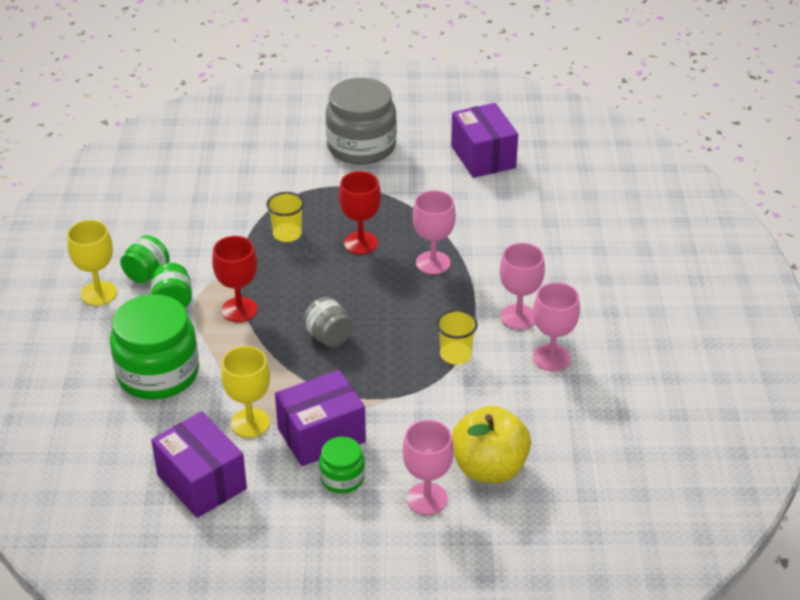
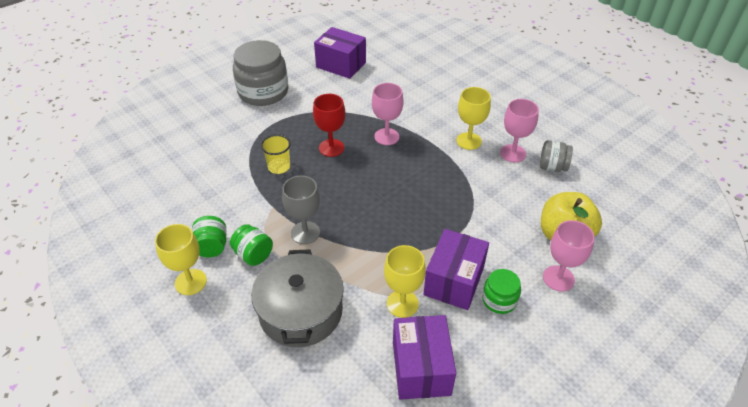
camera: 40 degrees left, 5 degrees up
green jar [110,294,199,400] -> grey pot [251,249,344,347]
purple box [151,411,247,518] -> purple box turned 75 degrees clockwise [393,315,456,400]
red goblet [212,236,258,322] -> grey goblet [282,176,320,244]
grey jar [303,297,353,347] -> grey jar moved to [540,140,573,172]
yellow cup [436,310,478,365] -> none
pink goblet [500,243,545,330] -> yellow goblet [456,87,491,150]

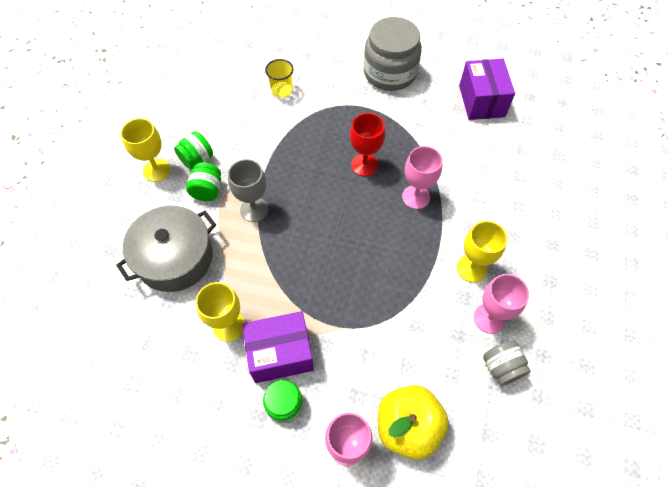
camera: 55 degrees right, 15 degrees up
yellow cup [261,135,291,174] -> yellow cup moved to [265,59,294,98]
purple box [393,315,456,400] -> none

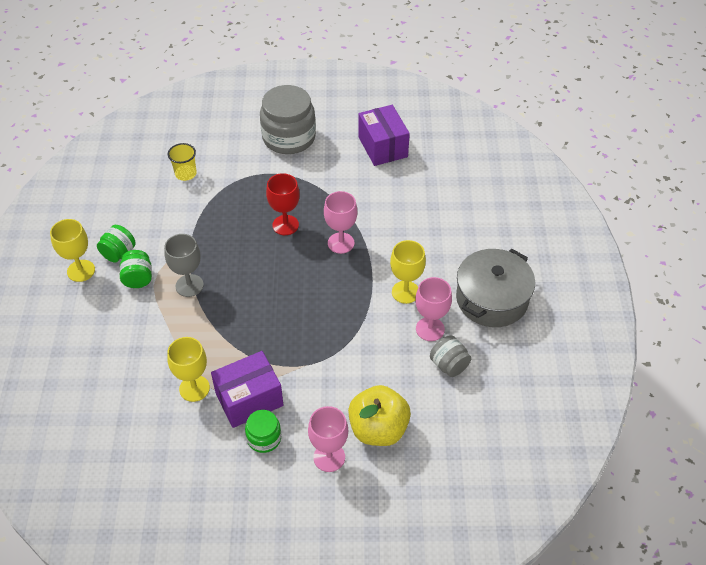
camera: 15 degrees left, 10 degrees down
grey pot [116,206,216,292] -> grey pot moved to [456,249,535,327]

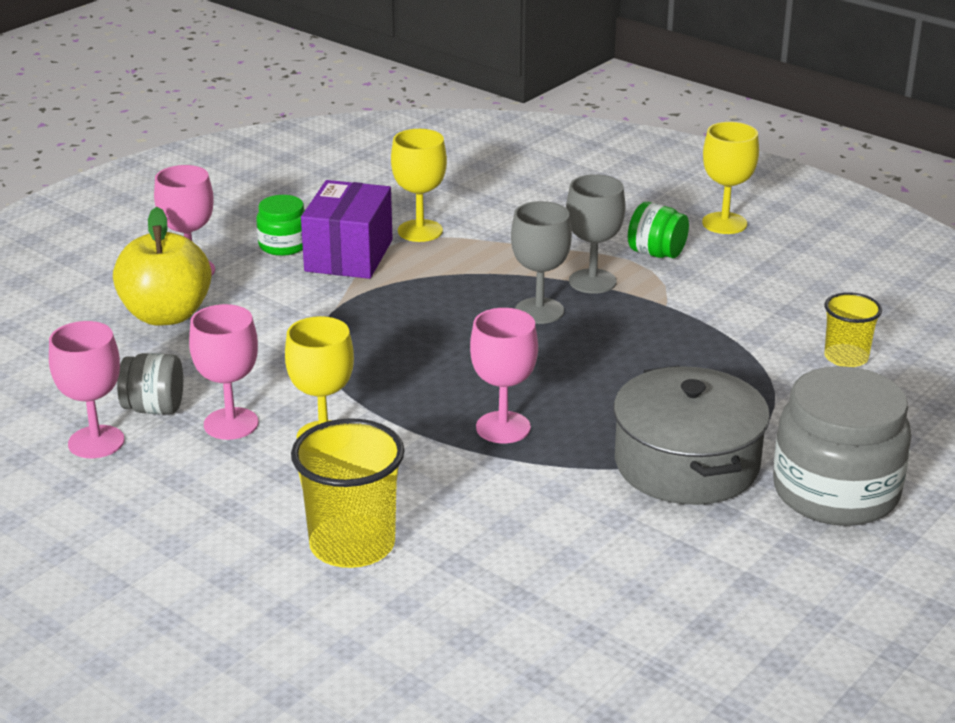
camera: 130 degrees right, 20 degrees down
green jar [97,225,136,263] -> none
red goblet [266,173,300,235] -> none
purple box [358,105,410,166] -> none
grey pot [456,249,535,327] -> grey pot moved to [614,366,770,505]
none -> pink goblet [49,321,124,458]
none -> yellow cup [291,418,405,568]
none -> grey goblet [511,201,572,324]

